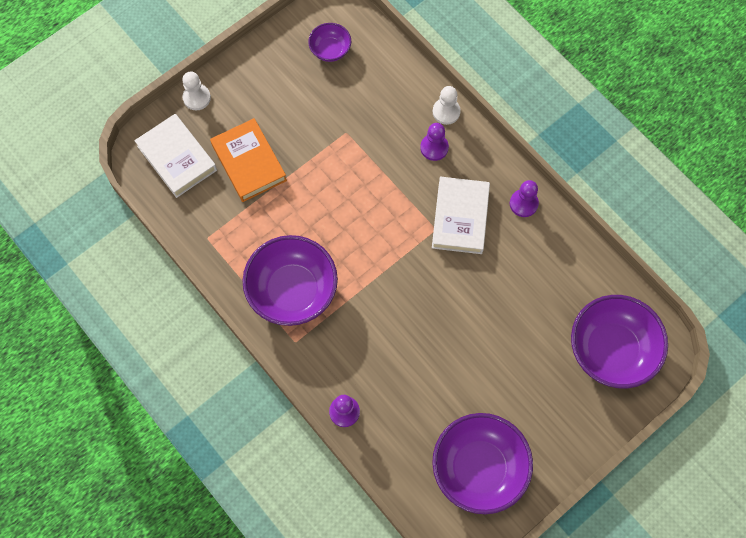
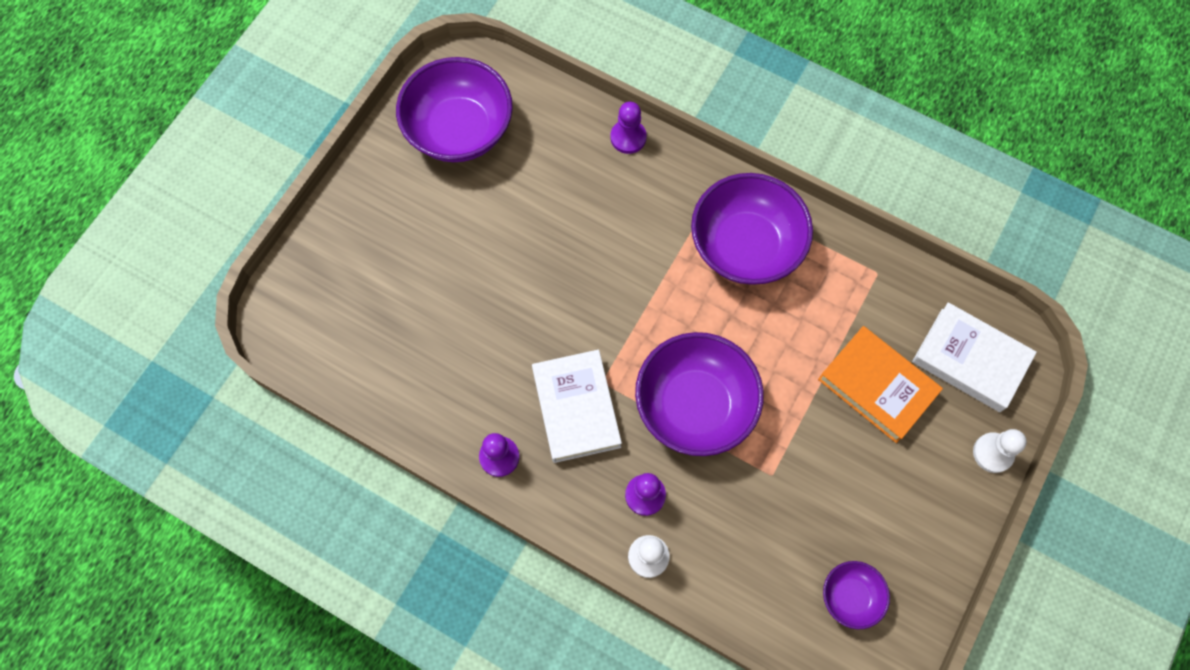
camera: 160 degrees right, 0 degrees up
purple bowl [571,295,668,388] -> purple bowl moved to [635,332,764,456]

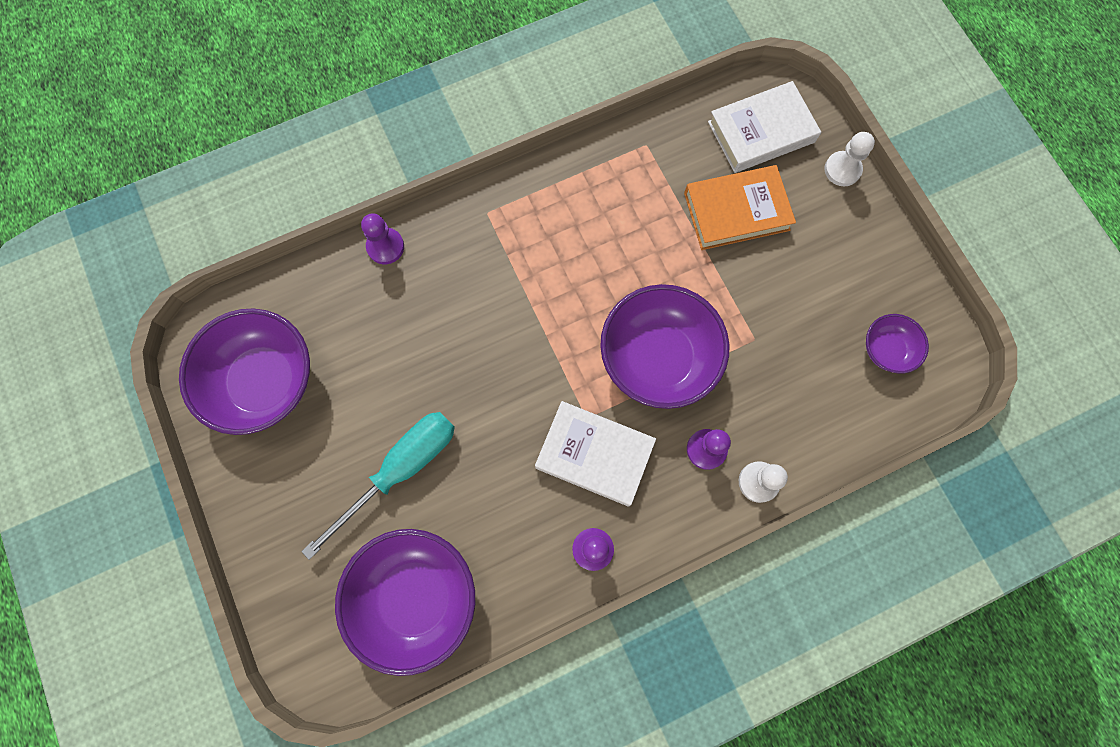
camera: 55 degrees left, 5 degrees up
purple bowl [691,173,813,285] -> purple bowl moved to [335,529,475,676]
none -> turquoise screwdriver [301,412,455,560]

